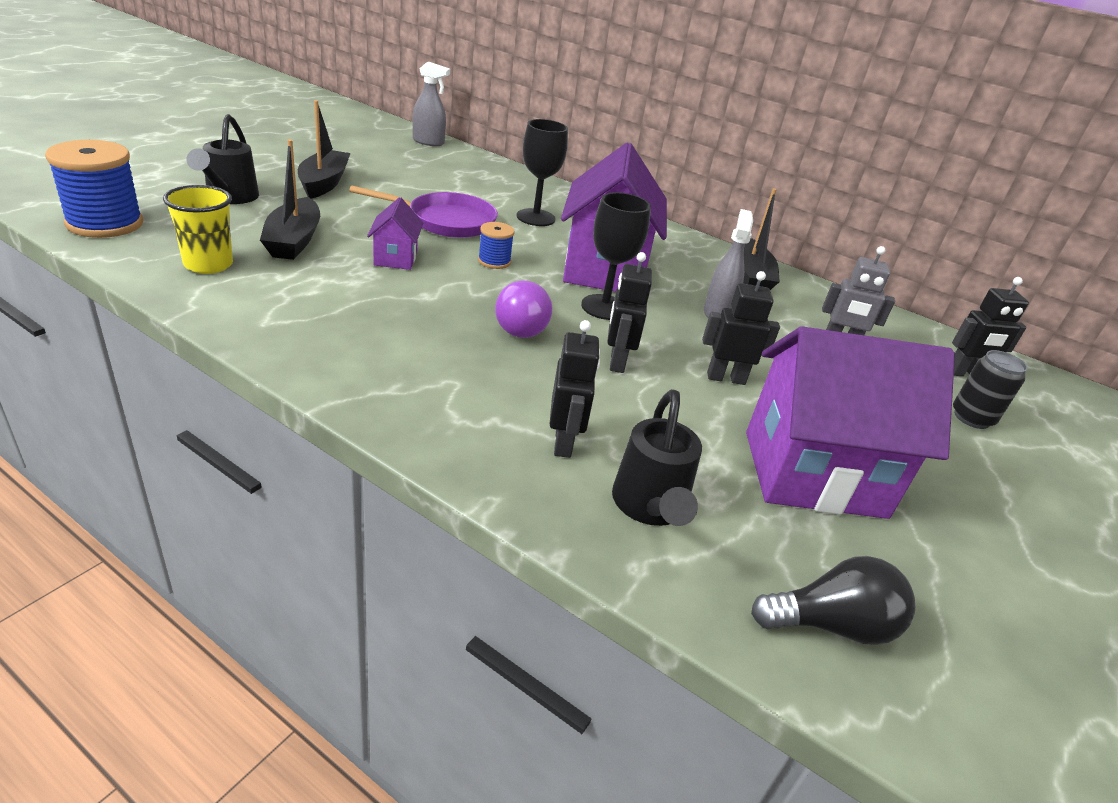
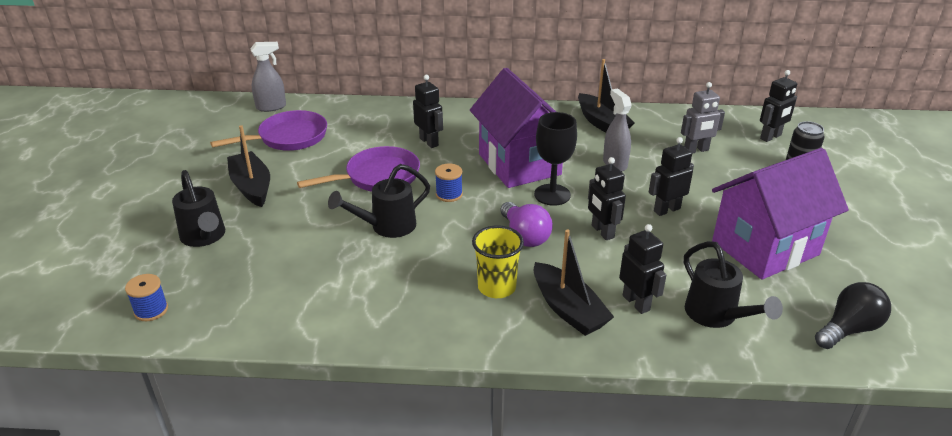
camera: 25 degrees left, 0 degrees up
blue spool [45,140,143,238] -> blue spool [125,274,168,321], size x0.52
yellow cup [163,185,233,274] -> yellow cup moved to [472,225,524,298]
black boat [260,139,320,260] -> black boat moved to [533,229,614,336]
purple house [367,197,423,270] -> black watering can [328,164,430,238]
black goblet [517,119,568,226] -> black robot [413,75,443,148]
none -> purple pan [210,110,327,151]

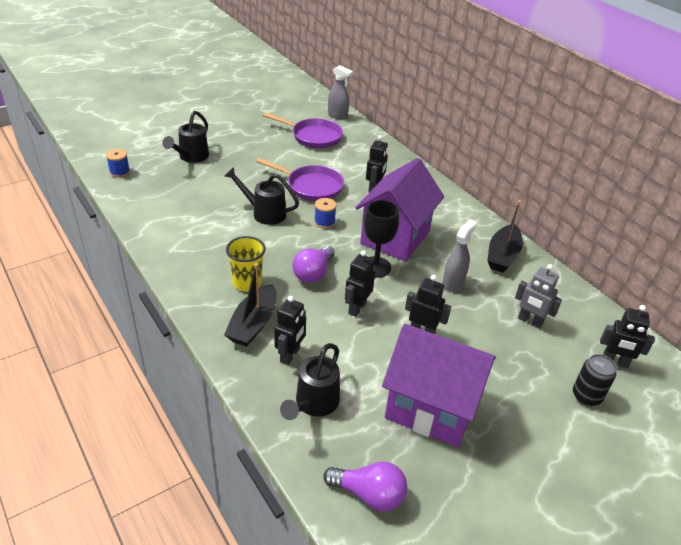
camera: 50 degrees right, 5 degrees up
black boat [227,125,270,207] -> none
black light bulb [815,282,891,349] -> purple light bulb [323,461,407,512]

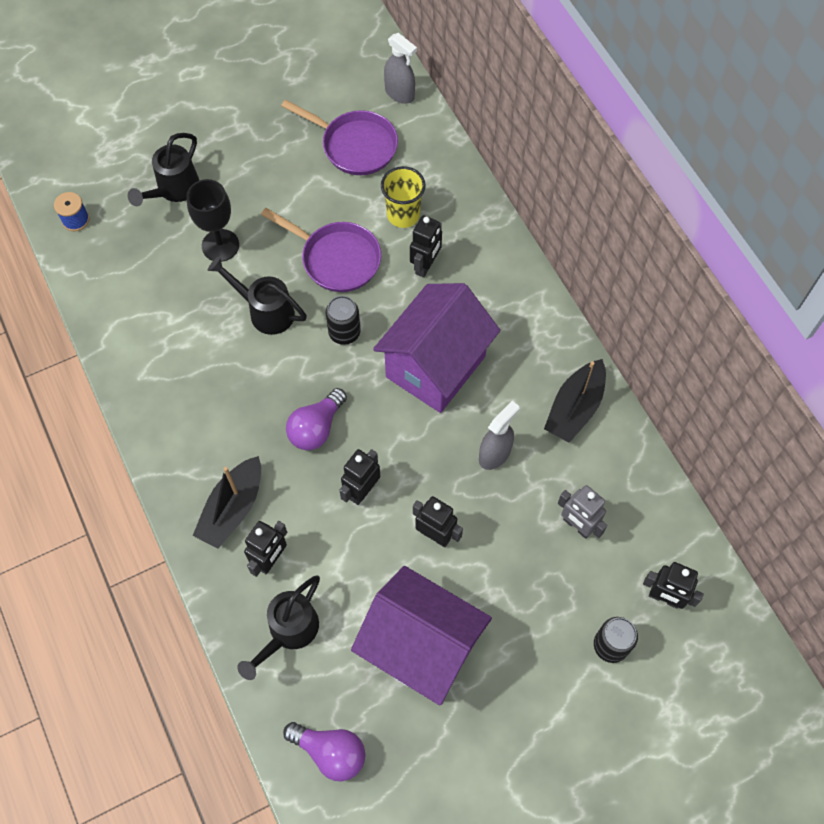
camera: 10 degrees right, 25 degrees up
yellow cup [226,236,266,292] -> yellow cup moved to [381,166,426,228]
blue spool [314,198,336,229] -> black can [326,296,361,345]
black goblet [364,200,399,278] -> black goblet moved to [186,179,239,262]

